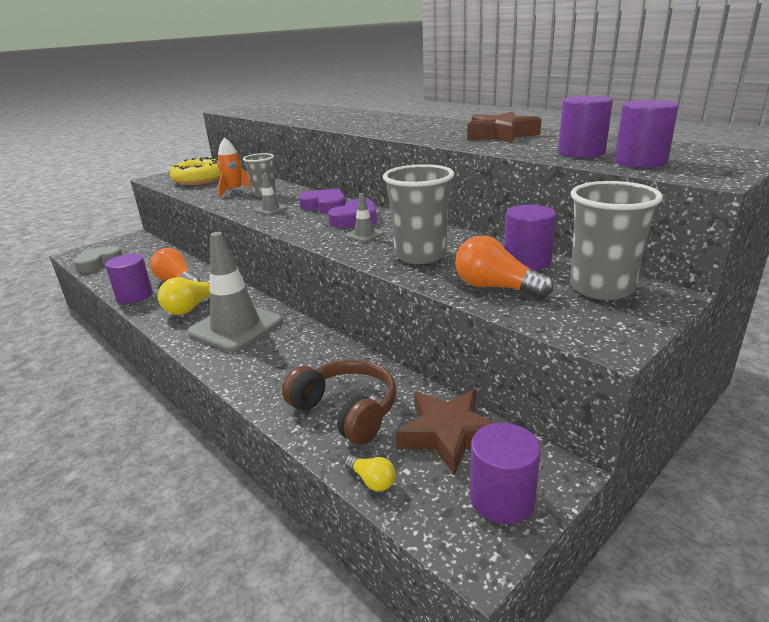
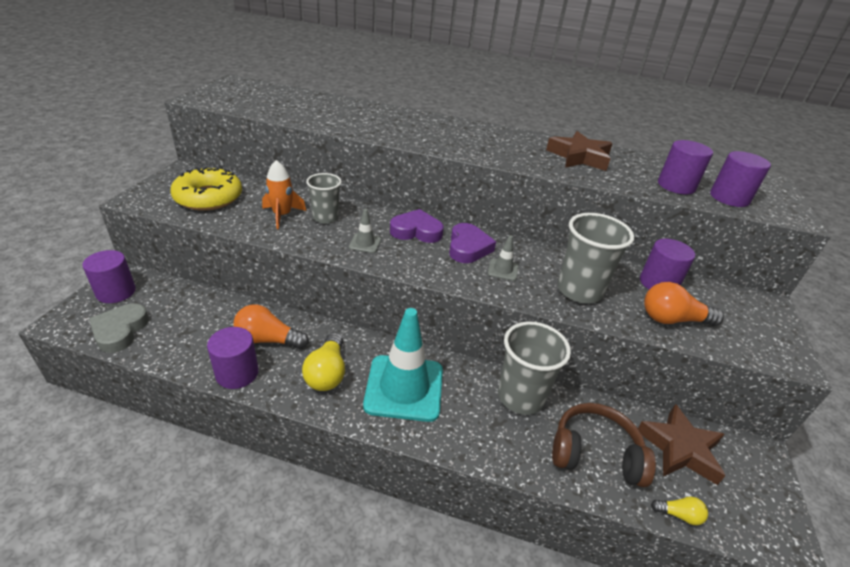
camera: 35 degrees left, 10 degrees up
grey traffic cone [187,232,283,352] -> turquoise traffic cone [363,308,443,422]
purple cylinder [470,423,541,524] -> purple cylinder moved to [83,250,136,303]
grey cup [570,181,663,300] -> grey cup moved to [498,322,571,415]

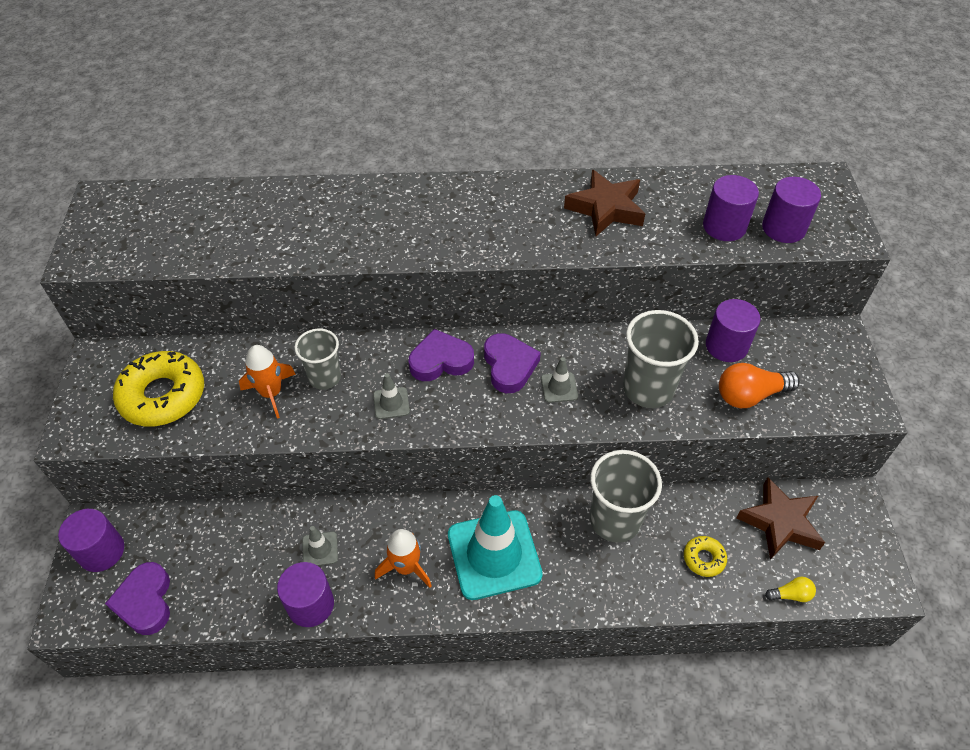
camera: 15 degrees left, 15 degrees up
grey heart [89,303,149,353] -> purple heart [105,562,170,635]
orange light bulb [233,304,309,349] -> grey traffic cone [302,526,338,566]
yellow light bulb [302,332,345,391] -> orange rocket [375,529,432,588]
brown headphones [552,403,656,487] -> yellow donut [684,536,727,577]

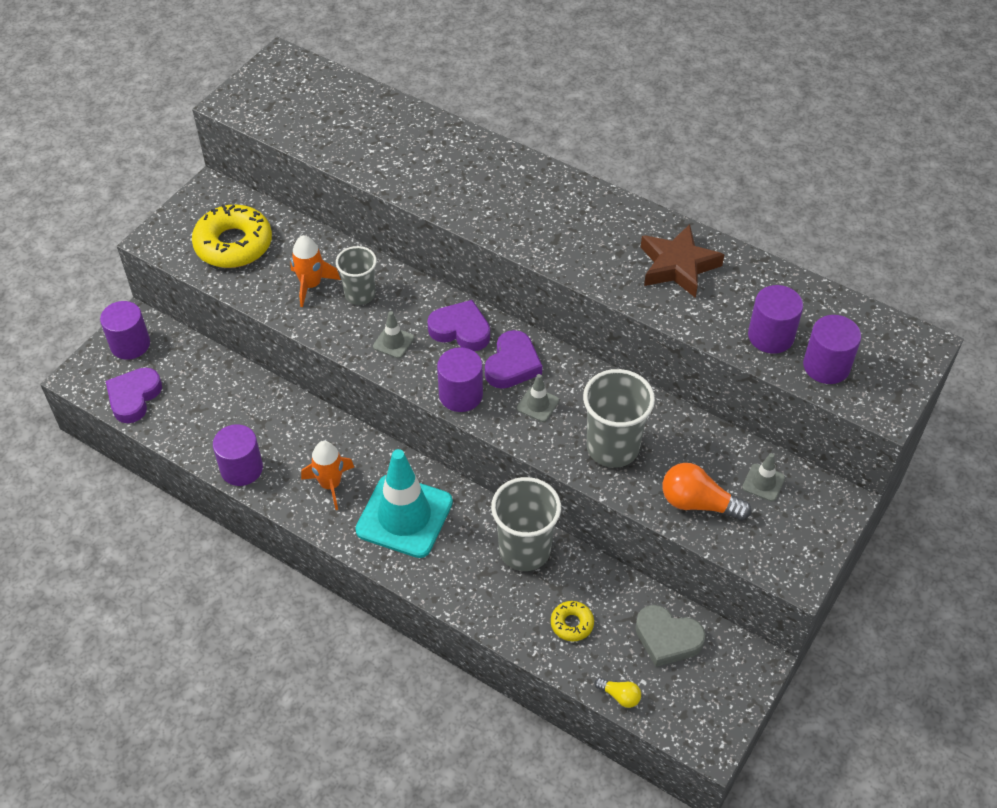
camera: 35 degrees right, 0 degrees up
grey traffic cone [302,526,338,566] -> grey traffic cone moved to [742,453,785,501]
purple cylinder [706,299,761,362] -> purple cylinder moved to [437,347,483,412]
brown star [736,477,825,560] -> grey heart [635,605,706,667]

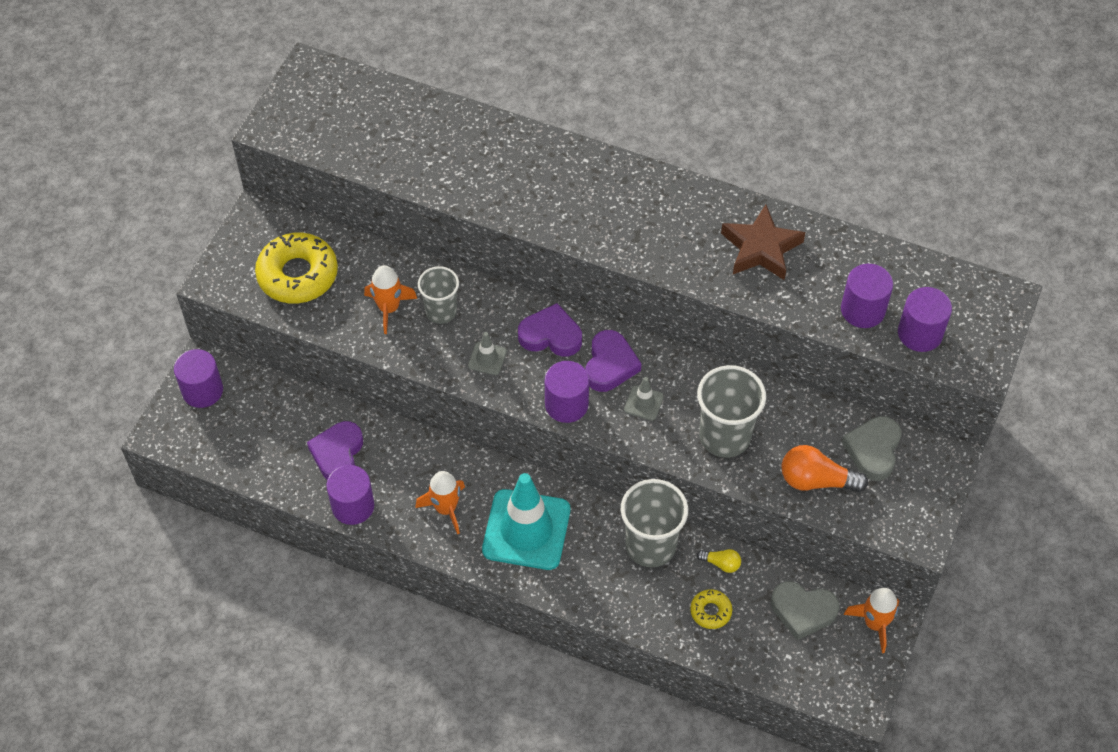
camera: 10 degrees left, 5 degrees up
purple heart [106,367,162,423] -> purple heart moved to [307,421,363,480]
yellow light bulb [595,678,641,708] -> yellow light bulb moved to [697,549,741,573]
grey traffic cone [742,453,785,501] -> grey heart [842,416,901,481]
none -> orange rocket [844,588,899,653]

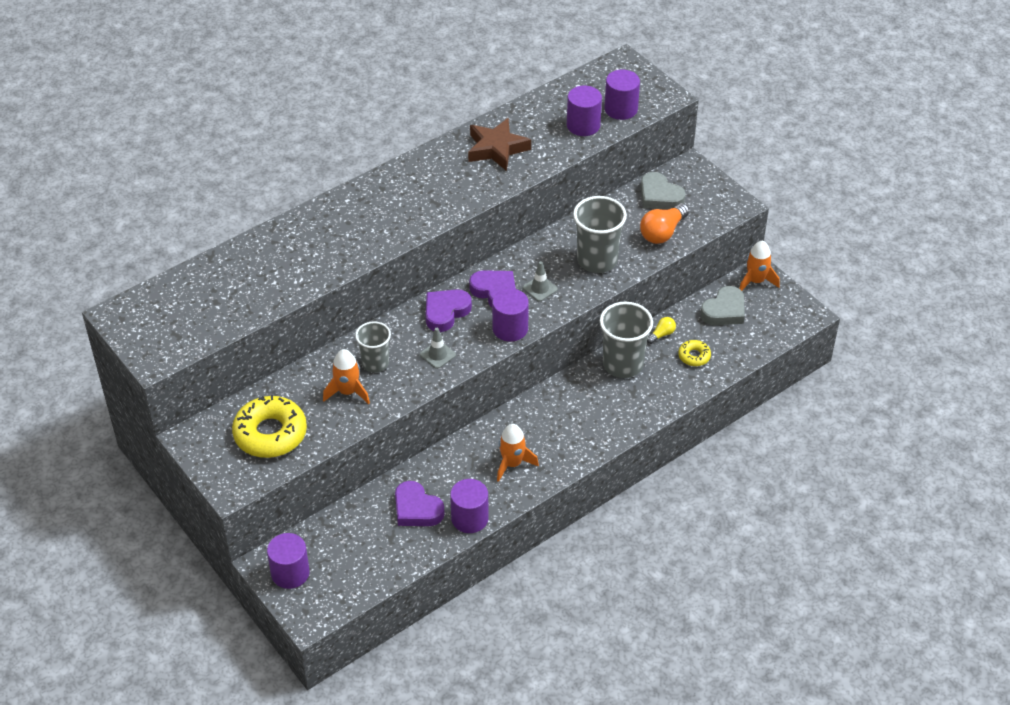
camera: 60 degrees left, 10 degrees down
turquoise traffic cone [482,473,570,570] -> none

